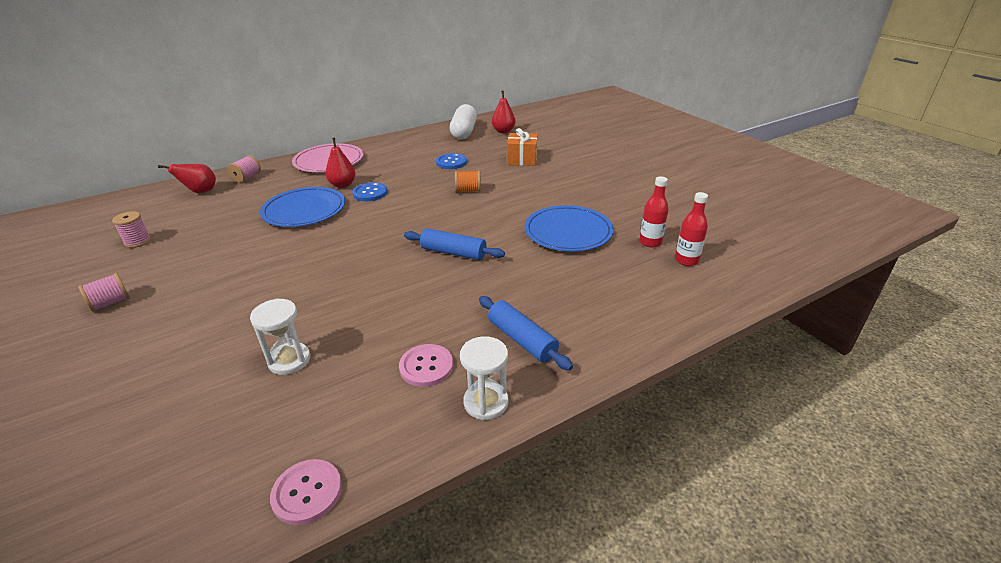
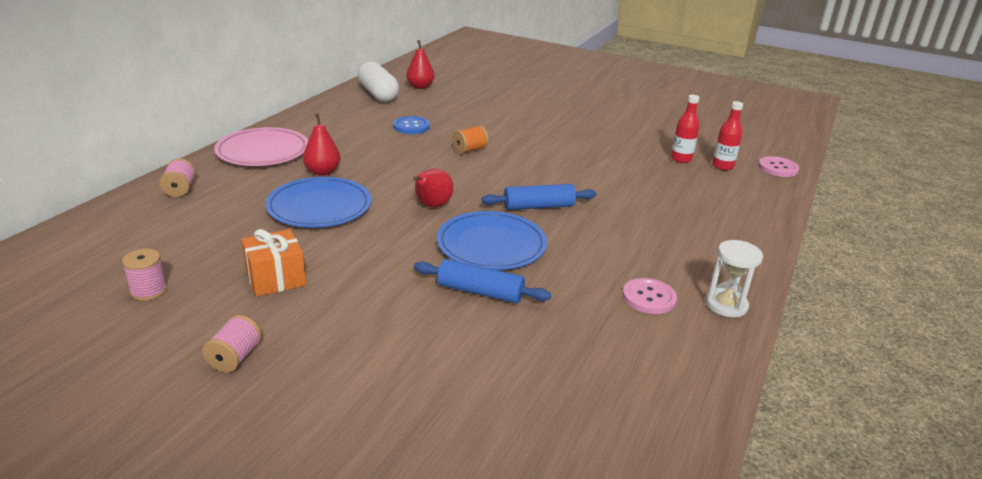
camera: 35 degrees left, 5 degrees down
red pear [158,164,216,193] -> red pear moved to [413,169,453,207]
white hourglass [250,298,310,375] -> none
pink button [270,459,342,525] -> pink button moved to [758,156,799,177]
blue button [352,182,388,201] -> none
blue rolling pin [479,296,573,370] -> blue rolling pin moved to [414,259,551,303]
orange gift [507,128,538,166] -> orange gift moved to [241,229,306,297]
blue plate [525,205,614,252] -> blue plate moved to [437,211,547,270]

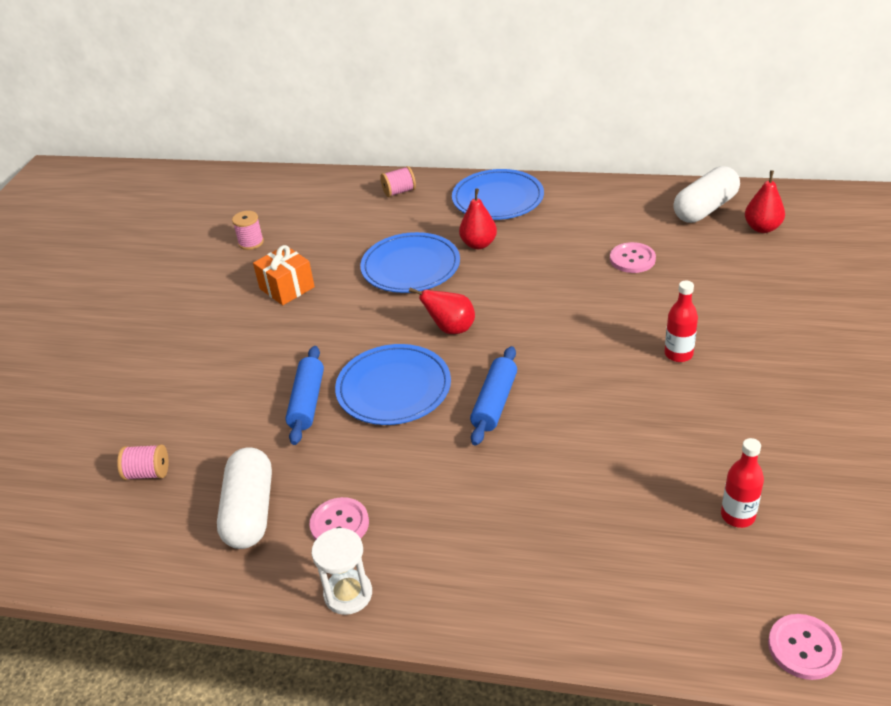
camera: 80 degrees right, 10 degrees up
pink spool [202,315,262,373] -> pink spool moved to [117,444,169,480]
pink plate [214,127,308,166] -> blue plate [452,169,544,220]
blue button [393,116,430,134] -> pink button [610,242,656,273]
orange spool [453,125,488,154] -> none
blue rolling pin [482,184,596,210] -> blue rolling pin turned 45 degrees clockwise [470,346,517,446]
red bottle [712,101,743,170] -> red bottle moved to [665,280,698,362]
none -> white capsule [217,447,272,549]

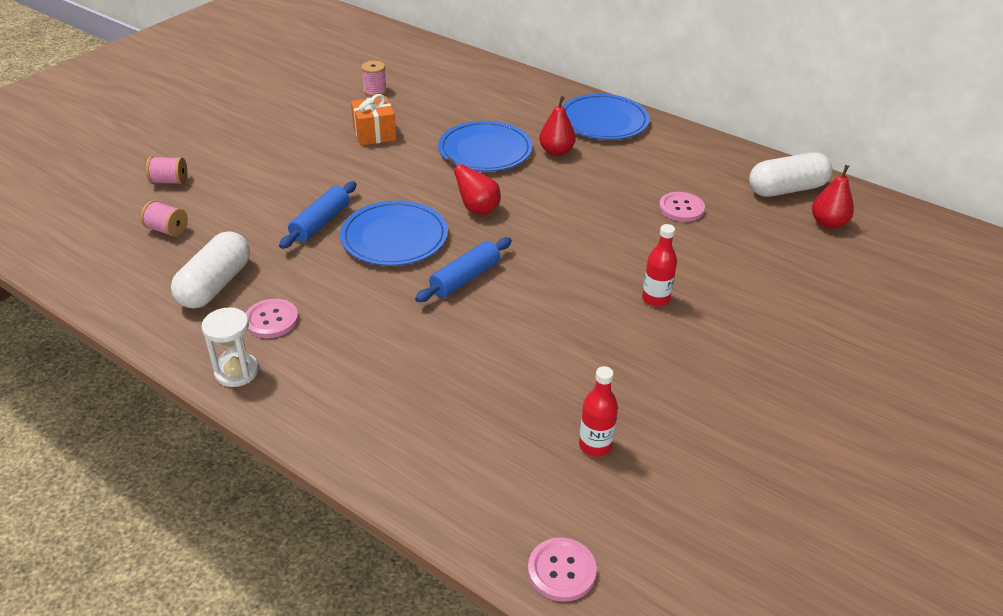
camera: 20 degrees right, 0 degrees up
pink spool [380,166,416,197] -> pink spool moved to [146,156,187,185]

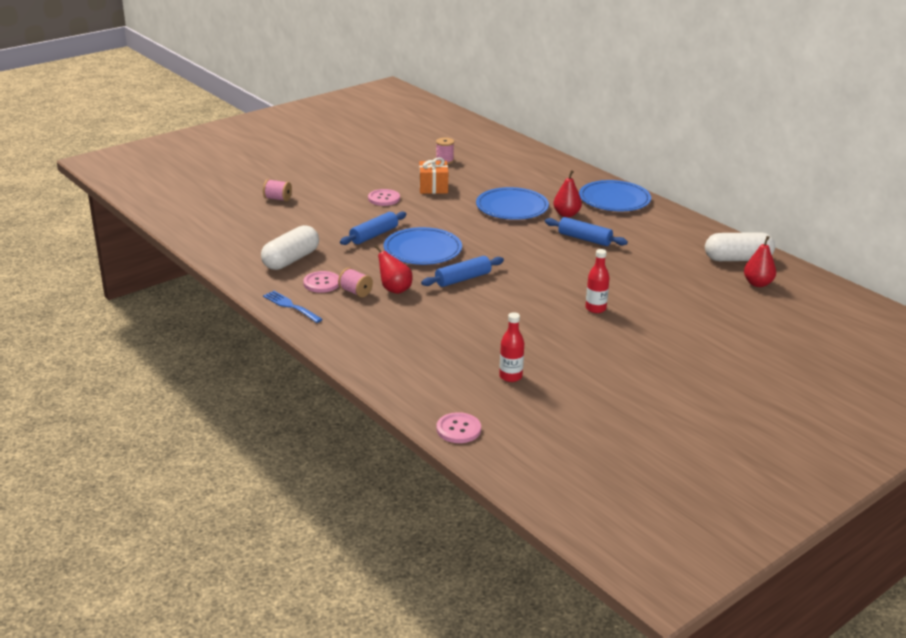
camera: 15 degrees right, 10 degrees down
pink spool [141,200,188,237] -> pink spool moved to [338,268,373,297]
white hourglass [202,307,259,387] -> blue fork [263,291,323,323]
red pear [447,158,501,215] -> red pear moved to [375,245,412,294]
pink button [659,192,705,222] -> pink button moved to [368,189,400,206]
none -> blue rolling pin [545,217,628,246]

